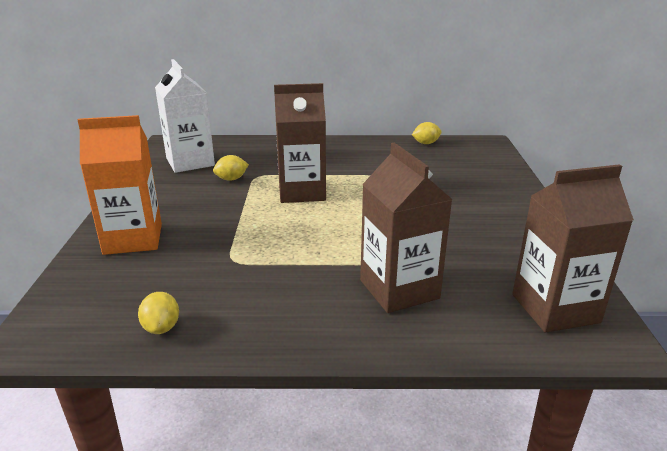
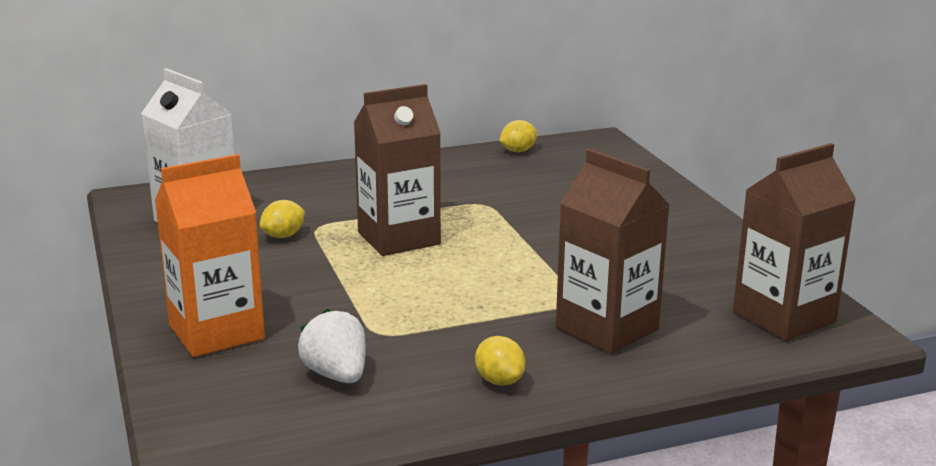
camera: 20 degrees left, 5 degrees down
yellow lemon [138,292,179,334] -> yellow lemon moved to [475,336,525,386]
none -> white strawberry [298,309,366,383]

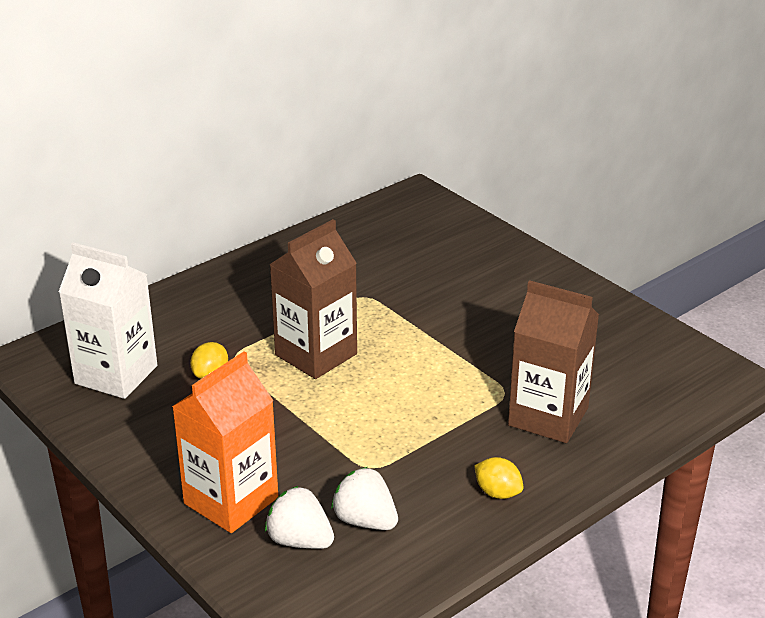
camera: 20 degrees left, 10 degrees up
yellow lemon [500,120,537,152] -> none
brown carton [733,143,856,341] -> none
none -> white strawberry [265,486,334,549]

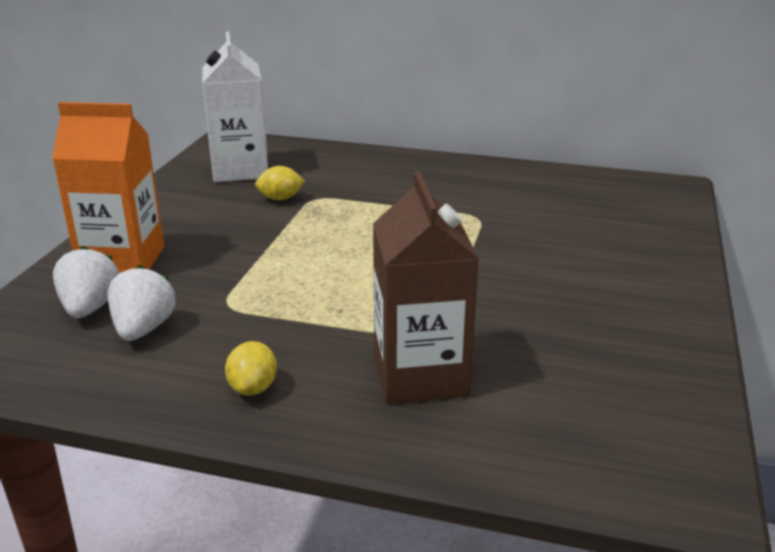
camera: 55 degrees right, 5 degrees down
brown carton [269,219,357,379] -> none

